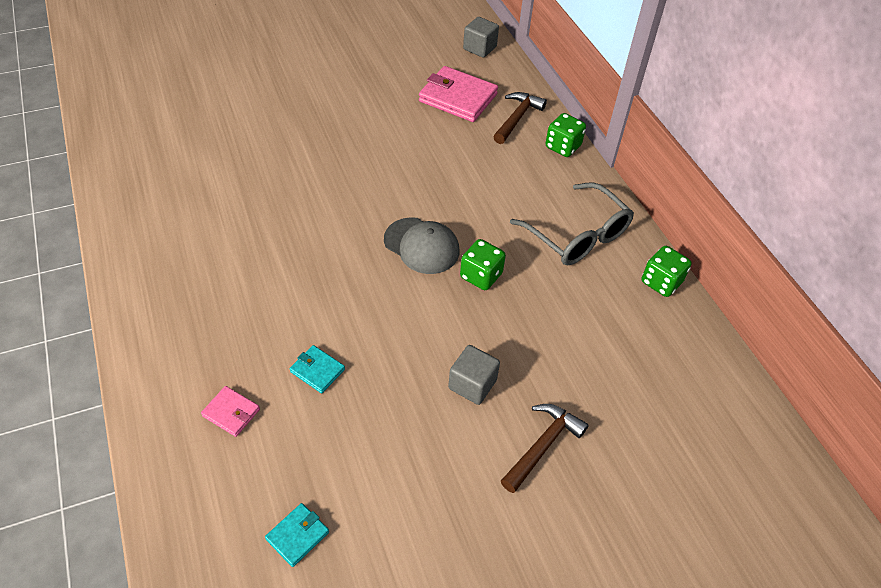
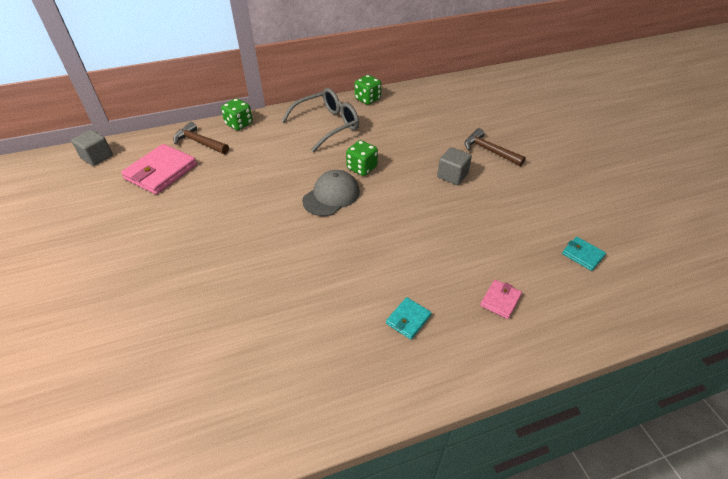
camera: 85 degrees left, 5 degrees down
turquoise wallet [290,345,345,393] -> turquoise wallet moved to [386,297,431,340]

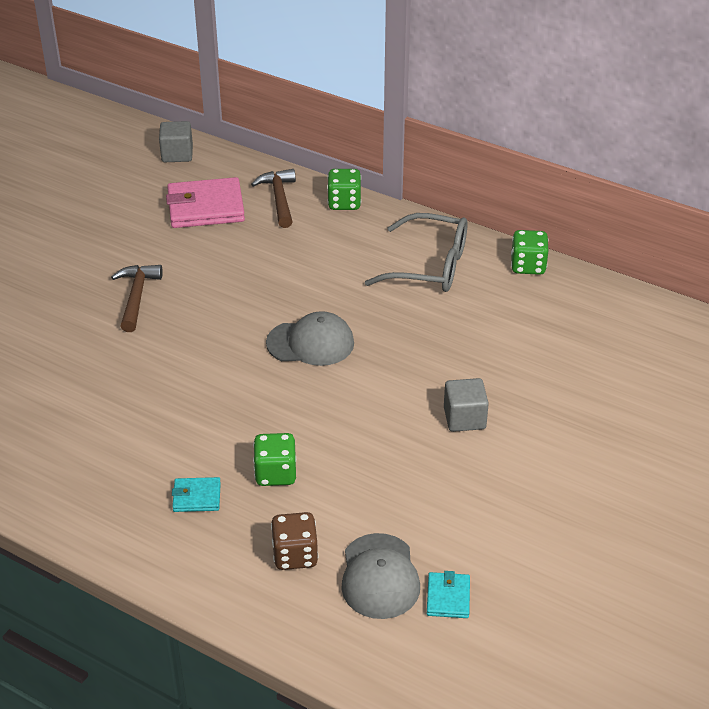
camera: 50 degrees right, 5 degrees down
green dice [346,140,378,176] -> green dice moved to [253,433,296,486]
brown hammer [465,128,526,166] -> brown hammer moved to [111,265,163,332]
pink wallet [480,280,522,319] -> brown dice [271,512,318,570]
none -> grey cap [341,533,420,619]

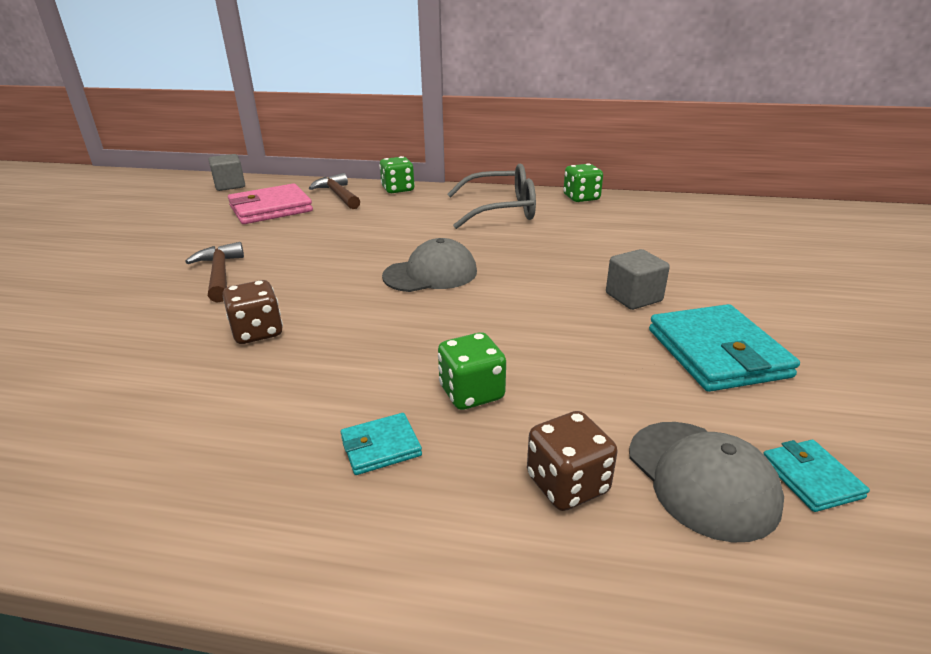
camera: 20 degrees left, 10 degrees down
none -> brown dice [223,280,283,344]
none -> turquoise wallet [649,304,800,392]

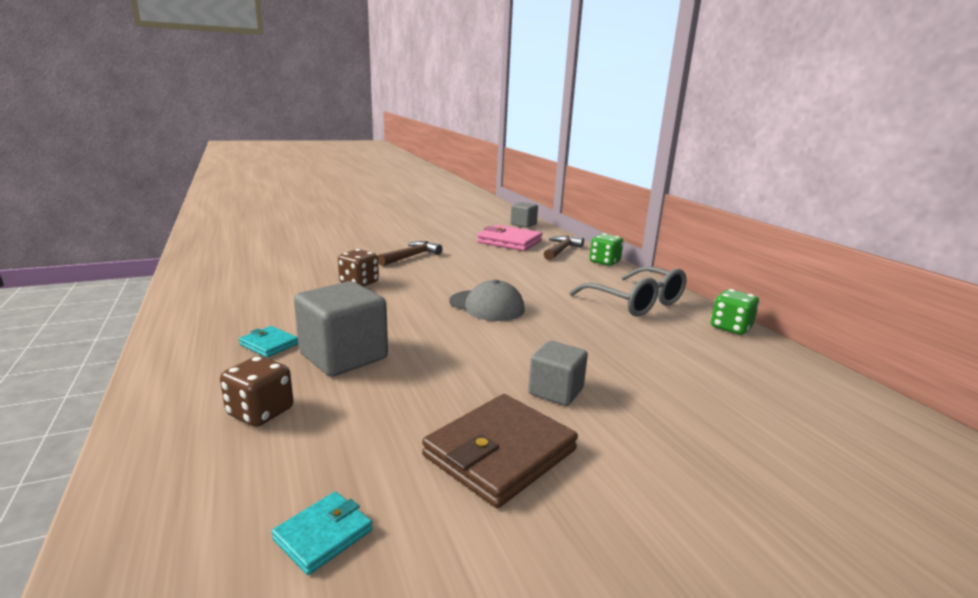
camera: 55 degrees right, 10 degrees down
green dice [438,332,506,410] -> grey cube [294,281,388,377]
grey cap [629,422,784,543] -> none
turquoise wallet [649,304,800,392] -> brown wallet [422,394,578,508]

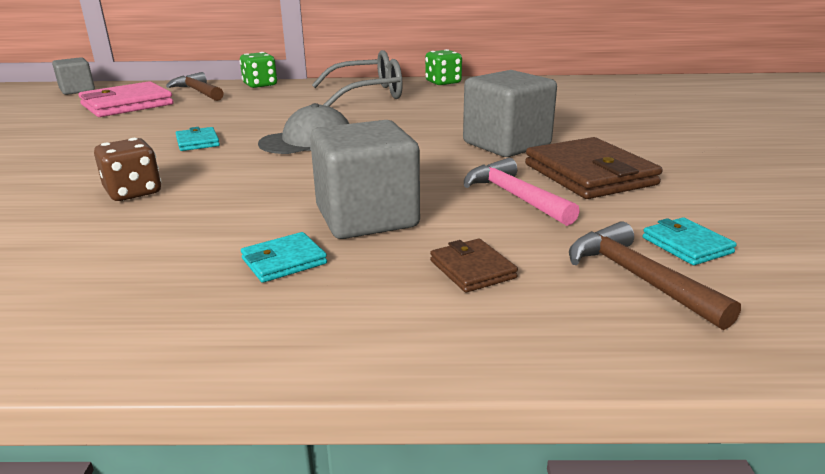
camera: 65 degrees left, 5 degrees up
brown dice [220,356,293,427] -> brown wallet [430,239,518,293]
brown hammer [378,241,443,266] -> brown hammer moved to [569,222,741,330]
grey cube [528,341,588,406] -> grey cube [463,70,557,157], size x1.64
none -> turquoise wallet [176,127,220,151]
none -> pink hammer [464,158,580,226]

